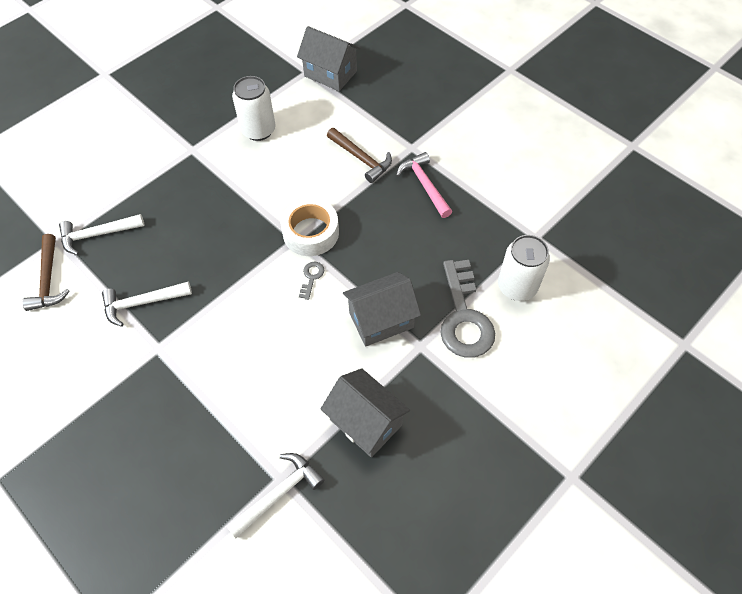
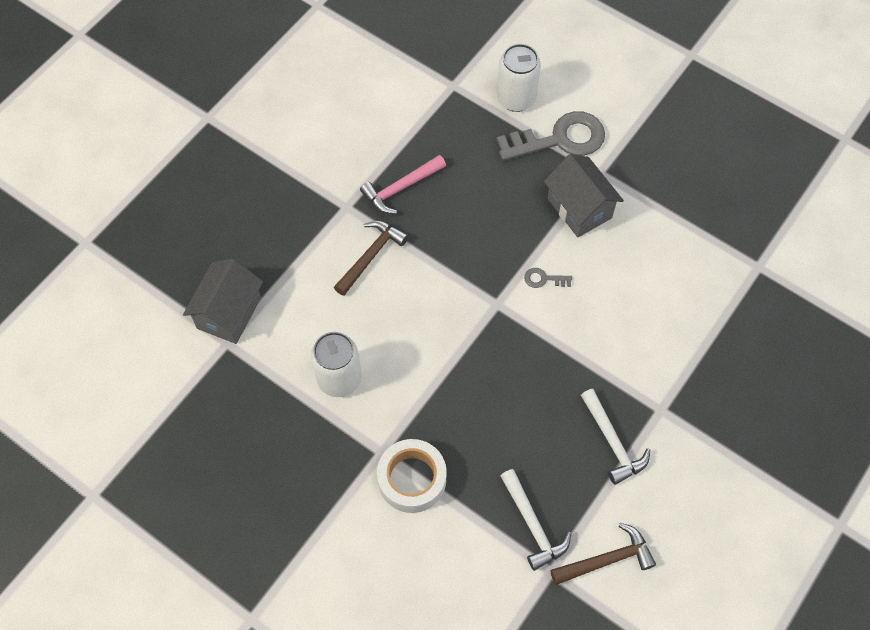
camera: 100 degrees left, 5 degrees up
white hammer [226,453,324,538] -> none
white tape [280,198,339,256] -> white tape moved to [377,439,447,513]
grey house [321,368,410,457] -> none

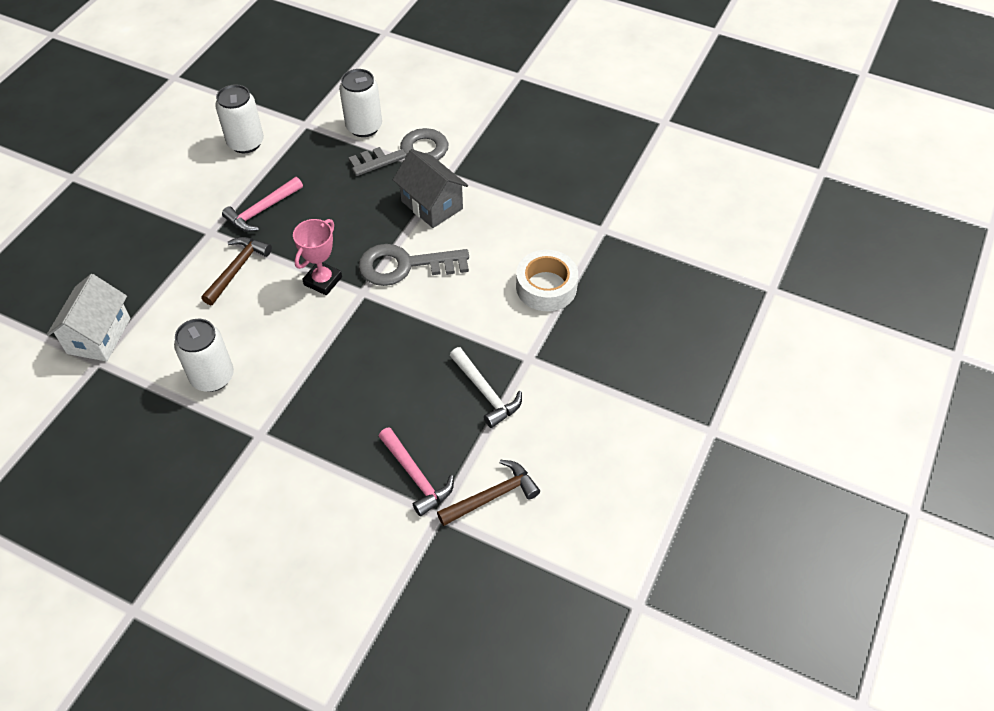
camera: 10 degrees left, 10 degrees down
grey house [183,259,263,344] -> white house [47,274,130,362]
white tape [377,439,447,513] -> white tape moved to [516,250,578,311]
white hammer [501,469,571,571] -> pink hammer [378,427,454,517]
grey key [524,268,572,288] -> grey key [359,244,469,286], size x2.43
none -> white can [215,84,264,153]
none -> pink trophy [293,219,342,295]

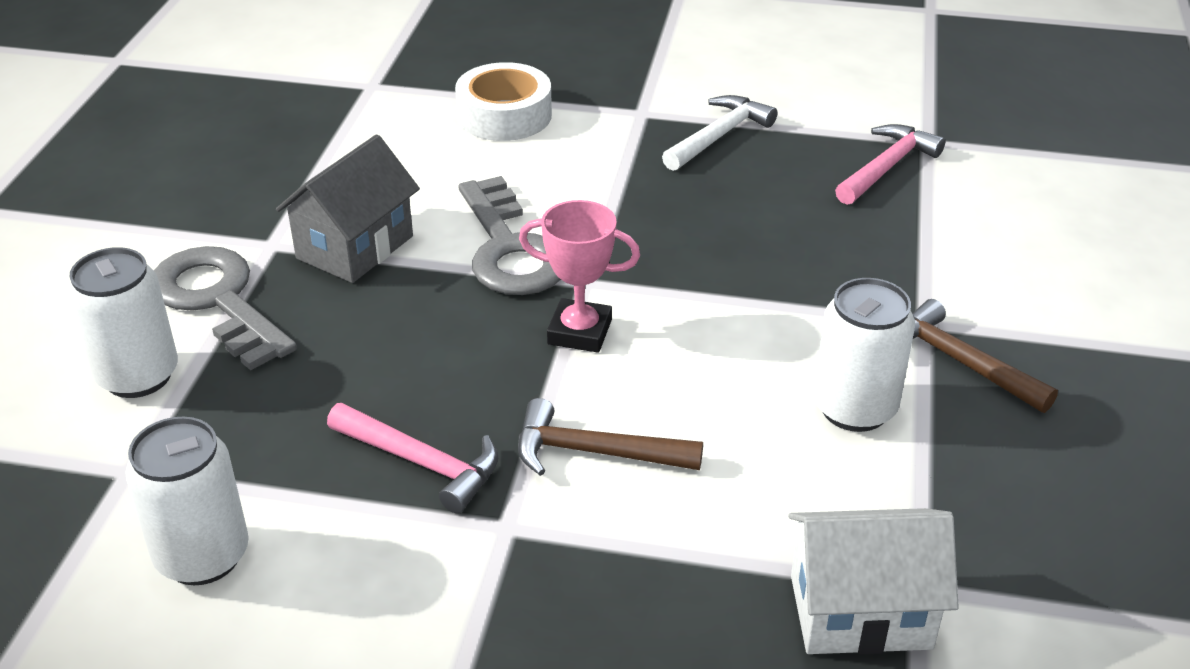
camera: 105 degrees left, 15 degrees down
brown hammer [437,460,540,526] -> brown hammer moved to [912,299,1058,413]

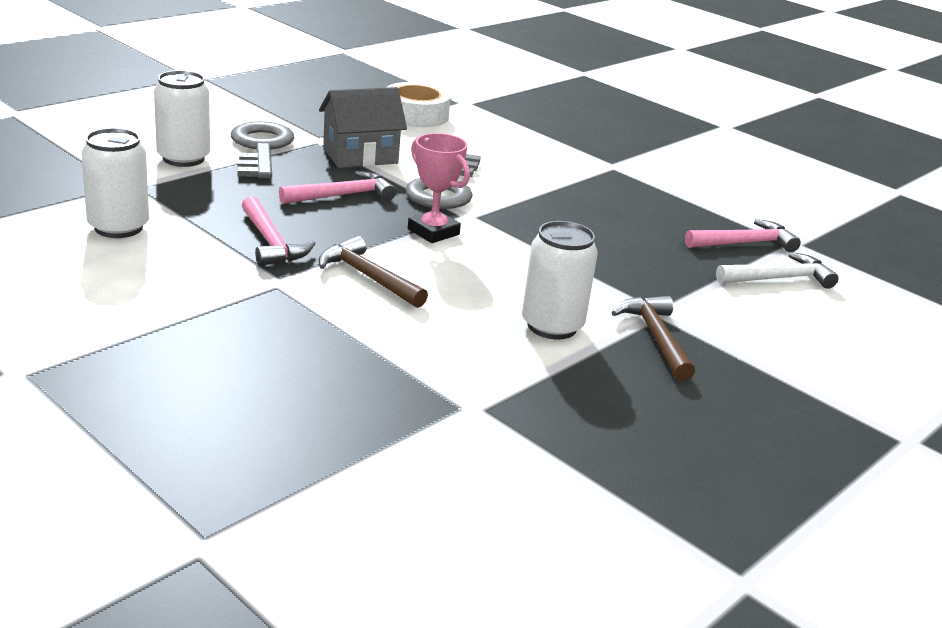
camera: 30 degrees right, 10 degrees down
white tape [455,62,552,141] -> white tape moved to [386,82,451,127]
white hammer [662,95,777,171] -> white hammer moved to [716,252,839,289]
white house [788,508,959,654] -> none
none -> pink hammer [279,171,396,204]

